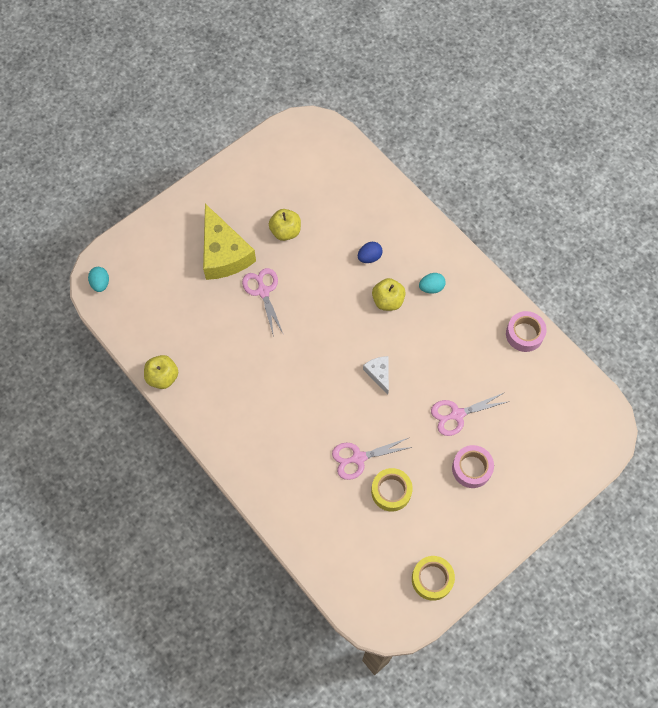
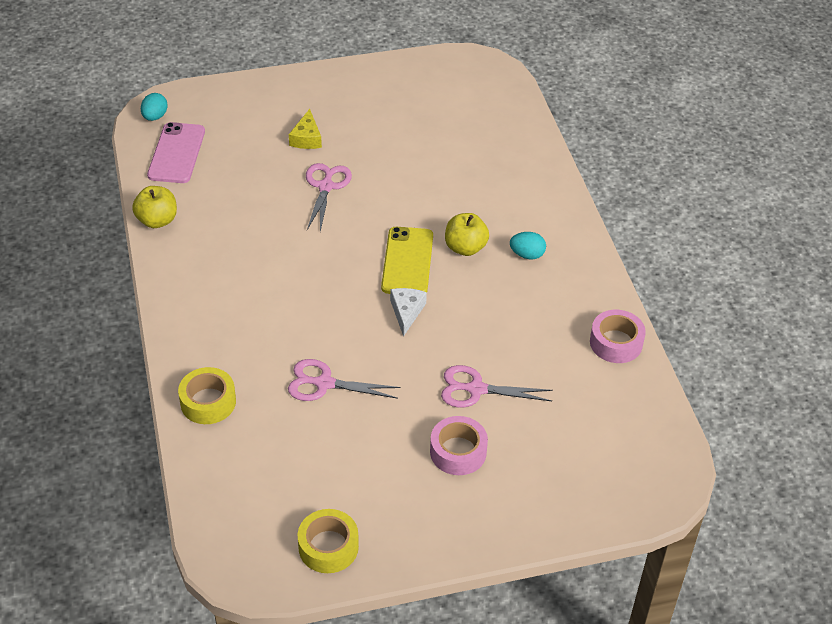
camera: 25 degrees right, 20 degrees down
yellow cheese [203,204,256,280] -> yellow cheese [289,109,322,149], size x0.48
yellow apple [269,209,301,241] -> none
blue egg [358,242,383,263] -> none
yellow tape [371,468,413,512] -> yellow tape moved to [178,367,236,424]
none -> pink phone [147,122,205,183]
none -> yellow phone [381,227,433,294]

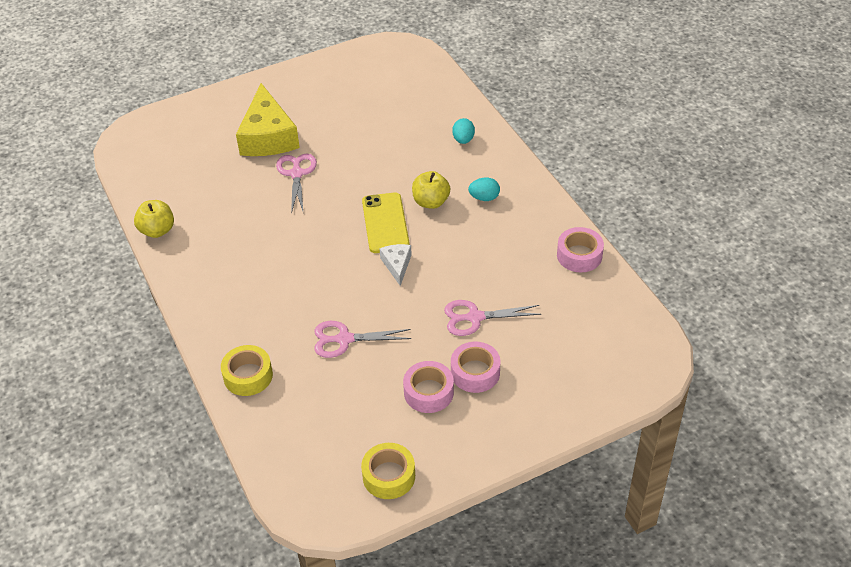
camera: 10 degrees left, 0 degrees up
turquoise egg [141,93,168,121] -> turquoise egg moved to [452,118,475,144]
pink phone [147,122,205,183] -> none
yellow cheese [289,109,322,149] -> yellow cheese [236,83,300,156], size x2.08
none -> pink tape [403,361,454,413]

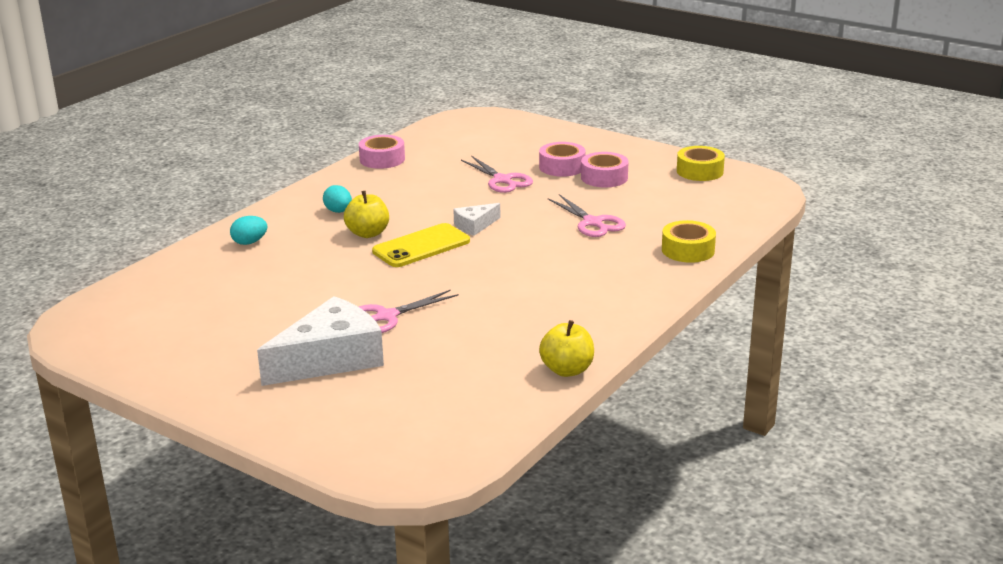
camera: 120 degrees left, 20 degrees down
yellow cheese [236,83,300,156] -> white cheese [257,296,384,386]

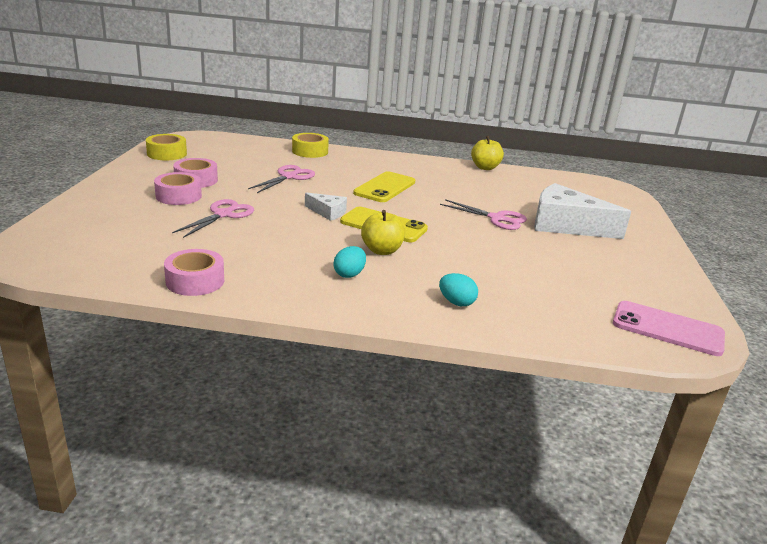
camera: 120 degrees left, 0 degrees up
none -> yellow phone [353,171,415,202]
none -> pink phone [613,301,725,356]

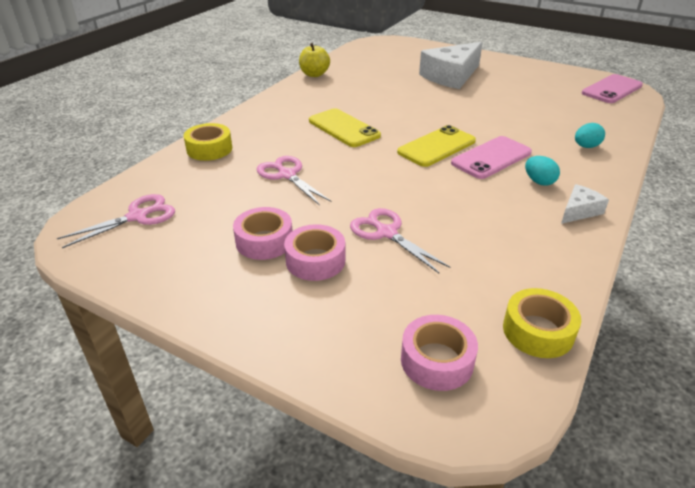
camera: 65 degrees left, 10 degrees up
yellow tape [146,134,187,160] -> yellow tape moved to [503,288,581,358]
pink tape [164,249,224,296] -> pink tape moved to [401,315,478,391]
white cheese [305,193,347,221] -> white cheese moved to [561,184,609,224]
yellow apple [361,210,405,255] -> pink phone [451,136,532,179]
pink scissors [440,199,527,230] -> pink scissors moved to [57,194,175,248]

